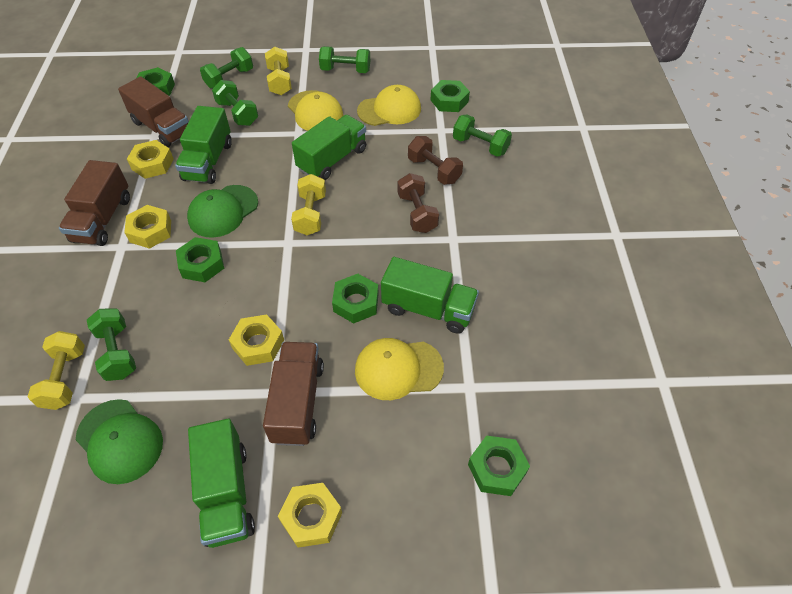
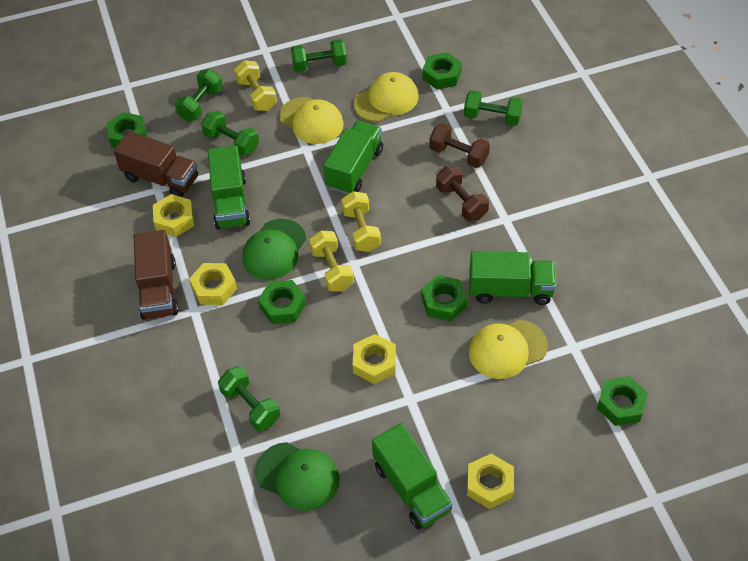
camera: 15 degrees left, 0 degrees up
yellow dumbbell [28,331,85,410] -> yellow dumbbell moved to [309,231,354,292]
brown truck [263,342,324,446] -> none

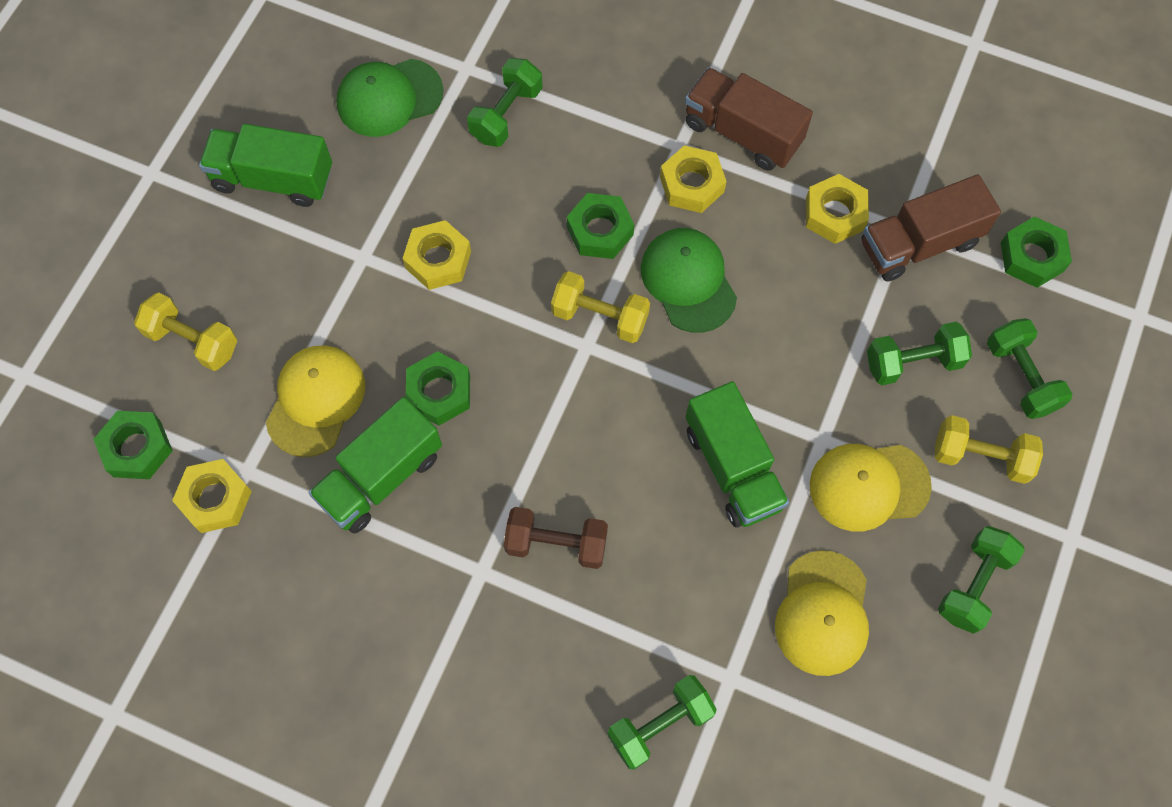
camera: 130 degrees right, 15 degrees up
green truck [208,145,251,229] -> none
green dumbbell [218,366,280,431] -> green dumbbell turned 60 degrees counterclockwise [467,58,543,147]
yellow dumbbell [341,191,381,252] -> yellow dumbbell moved to [134,292,237,371]
green nut [422,52,462,89] -> none
brown dumbbell [429,123,490,168] -> none
yellow nut [467,454,514,509] -> yellow nut moved to [172,459,252,533]

